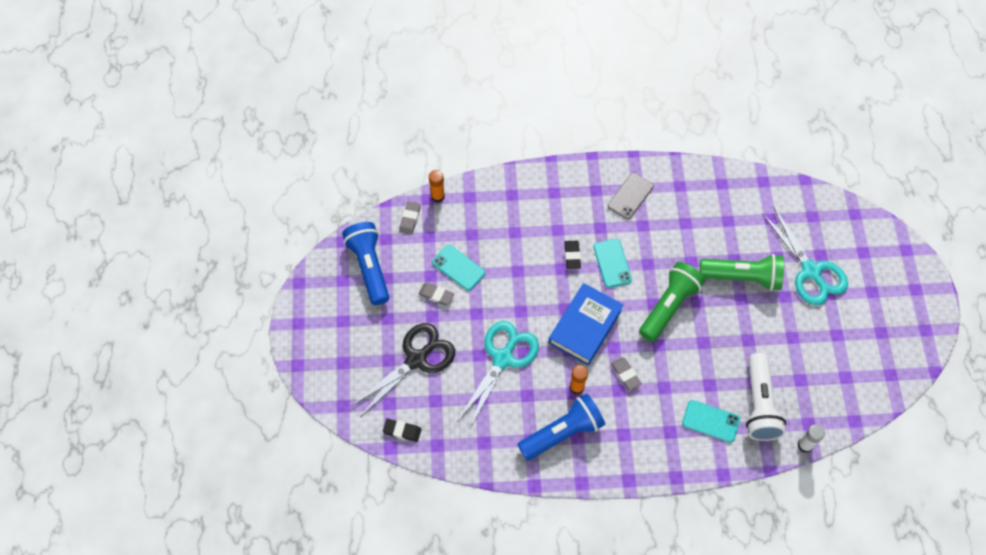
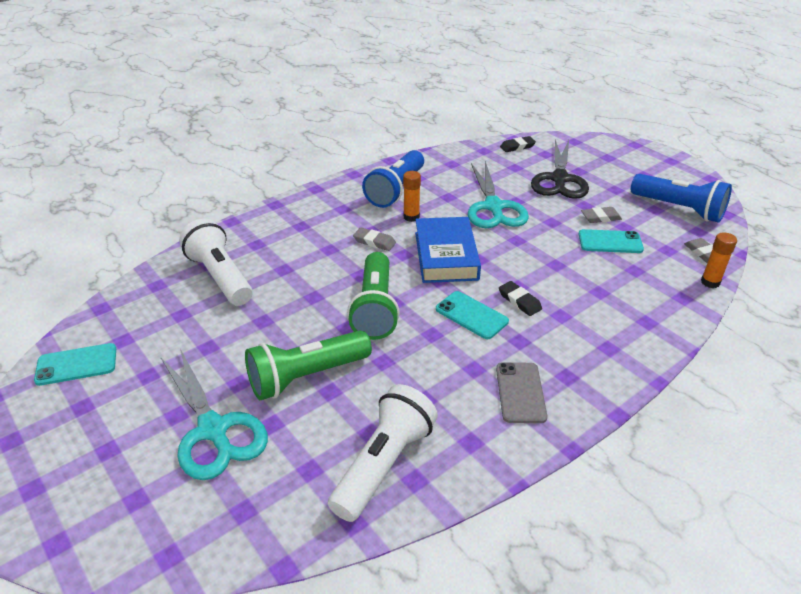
camera: 145 degrees right, 25 degrees down
turquoise phone [682,400,740,443] -> turquoise phone moved to [34,343,116,386]
turquoise scissors [762,207,848,305] -> turquoise scissors turned 150 degrees counterclockwise [161,349,268,480]
white glue stick [798,424,825,453] -> none
none -> white flashlight [328,384,438,522]

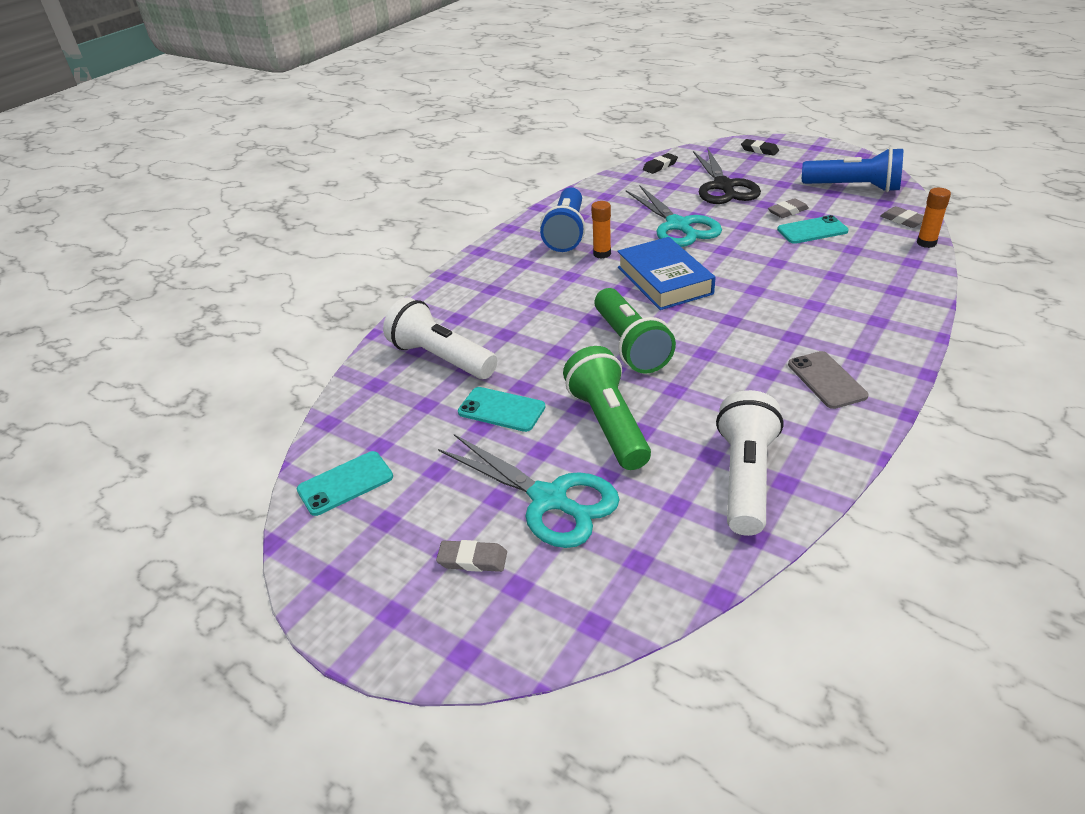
camera: 15 degrees left, 0 degrees up
green flashlight [245,330,372,400] -> green flashlight turned 120 degrees clockwise [563,346,651,470]
grey eraser [353,227,396,251] -> grey eraser moved to [436,540,507,572]
turquoise phone [436,291,509,339] -> turquoise phone moved to [458,387,545,432]
black eraser [499,281,542,316] -> black eraser moved to [741,139,779,156]

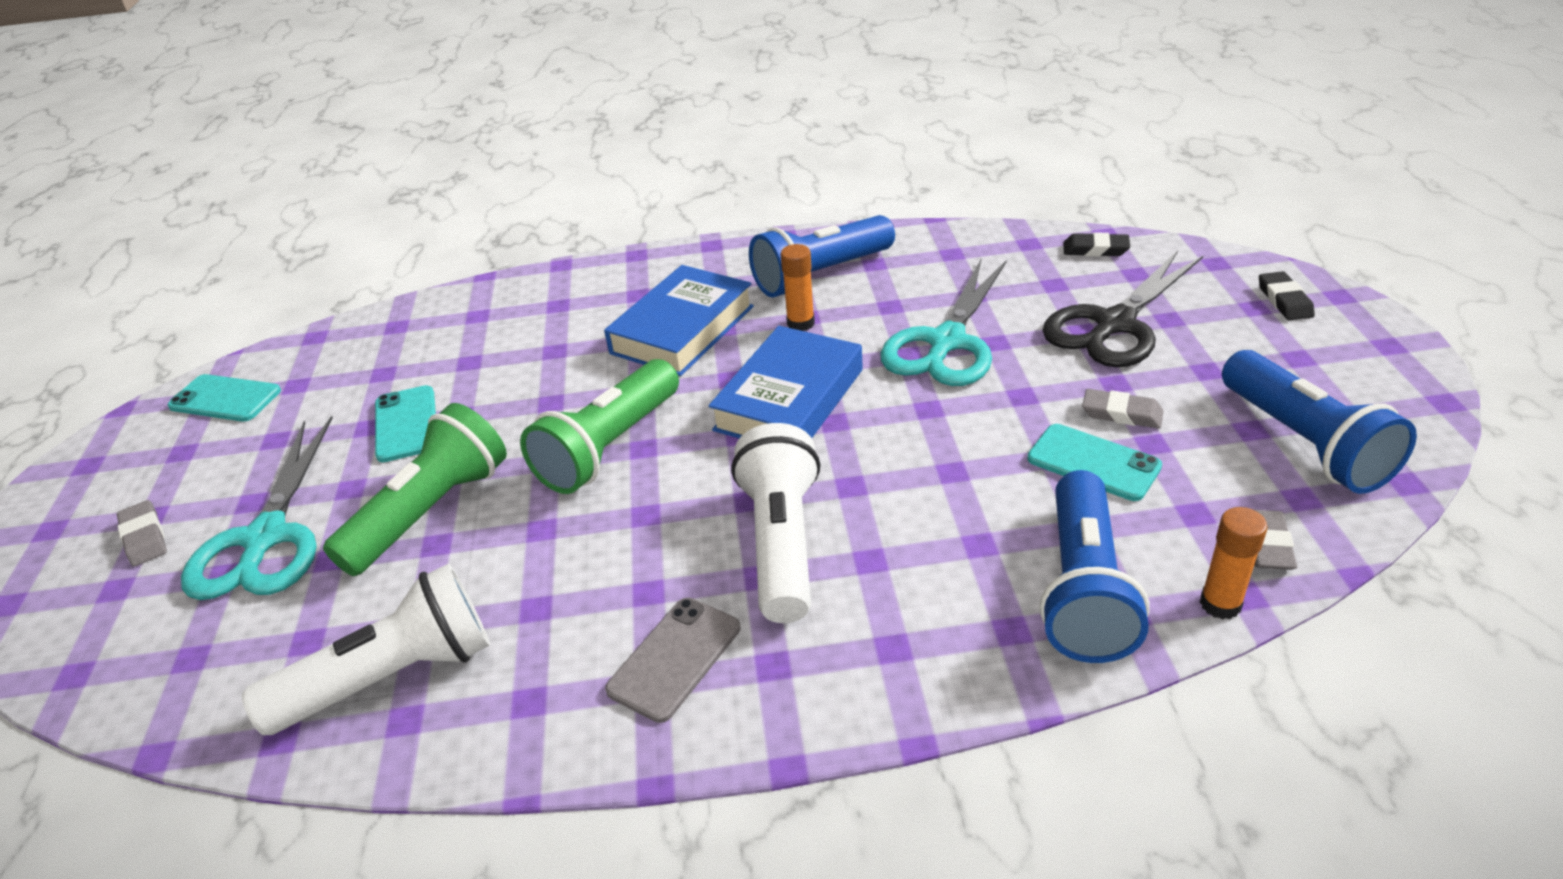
camera: 50 degrees right, 0 degrees up
white flashlight [383,297,497,379] -> white flashlight moved to [731,423,820,623]
none -> blue book [604,265,754,376]
none -> blue flashlight [1040,470,1150,663]

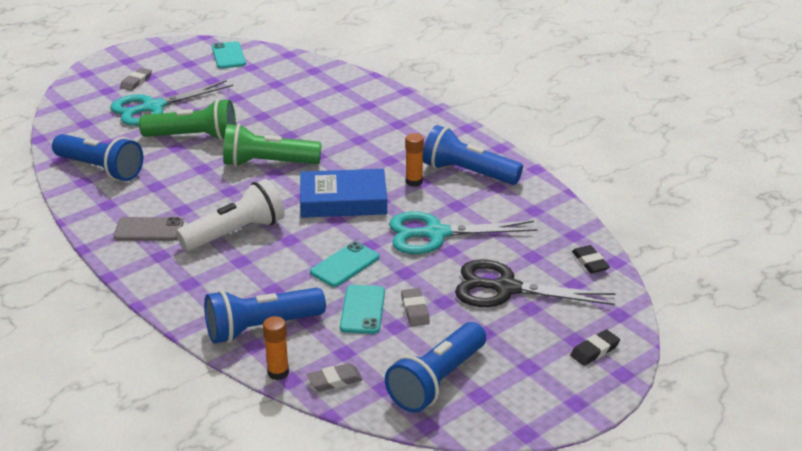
camera: 55 degrees right, 5 degrees down
white flashlight [242,564,490,735] -> blue flashlight [52,134,143,181]
turquoise phone [375,385,436,462] -> turquoise phone moved to [310,241,380,287]
blue book [604,265,754,376] -> none

